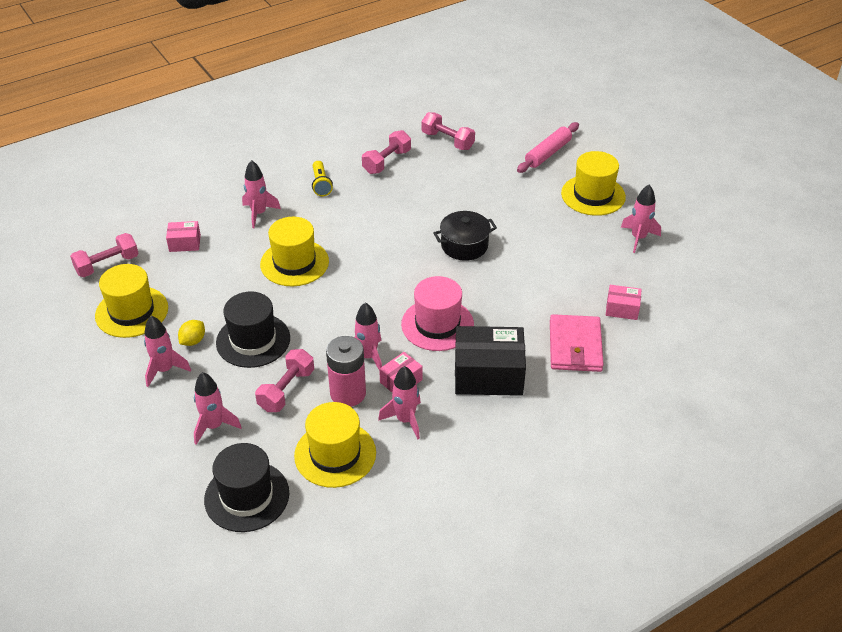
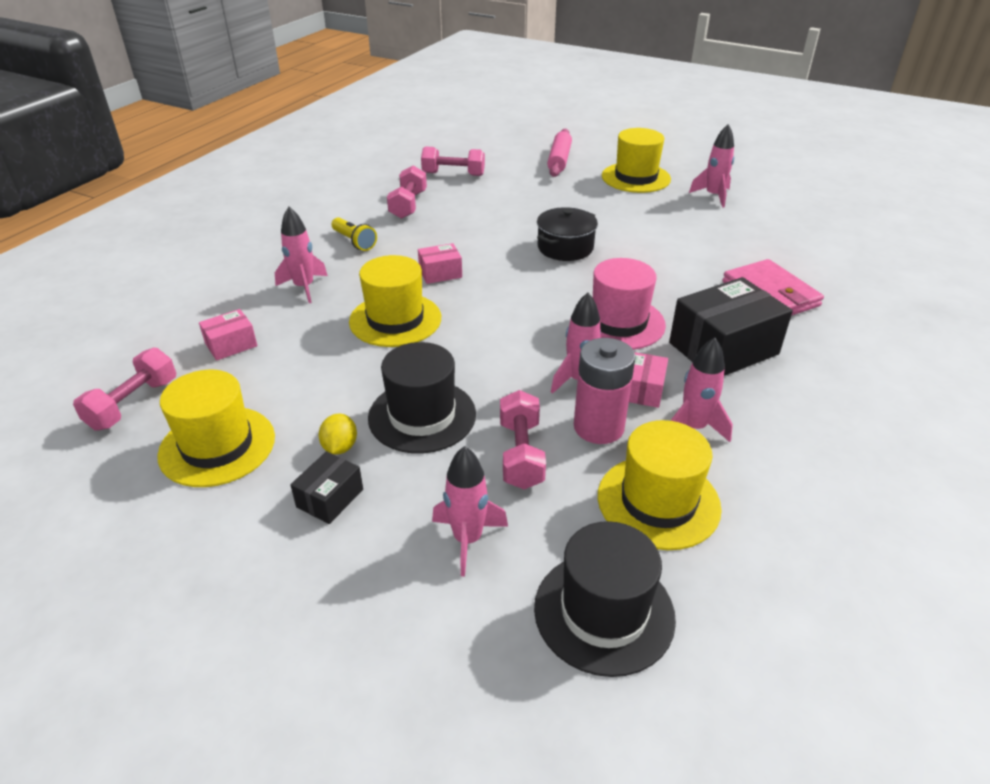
camera: 30 degrees left, 5 degrees down
pink rocket [144,316,191,387] -> black box [290,451,363,524]
pink box [606,285,642,320] -> pink box moved to [418,243,462,284]

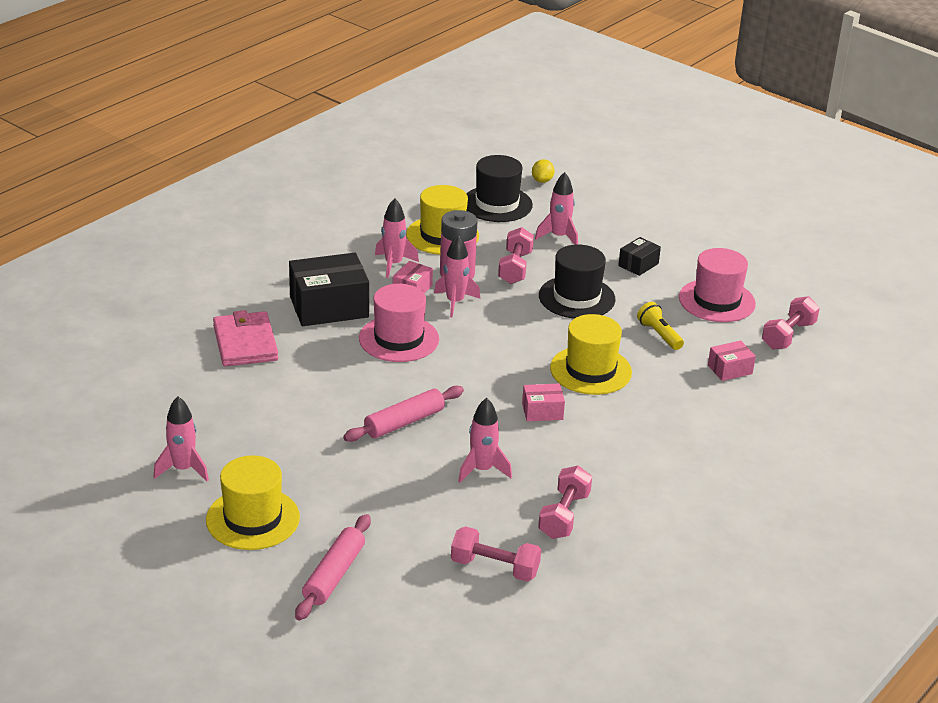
camera: 170 degrees left, 5 degrees down
yellow hat [157,370,275,487] -> pink hat [679,248,756,322]
pink rocket [275,207,328,303] -> pink rocket moved to [458,398,512,483]
yellow lemon [319,414,357,455] -> yellow lemon moved to [532,159,555,183]
yellow flashlight [331,218,377,251] -> yellow flashlight moved to [637,302,684,350]
black pot [537,207,598,261] -> pink rolling pin [343,386,464,442]

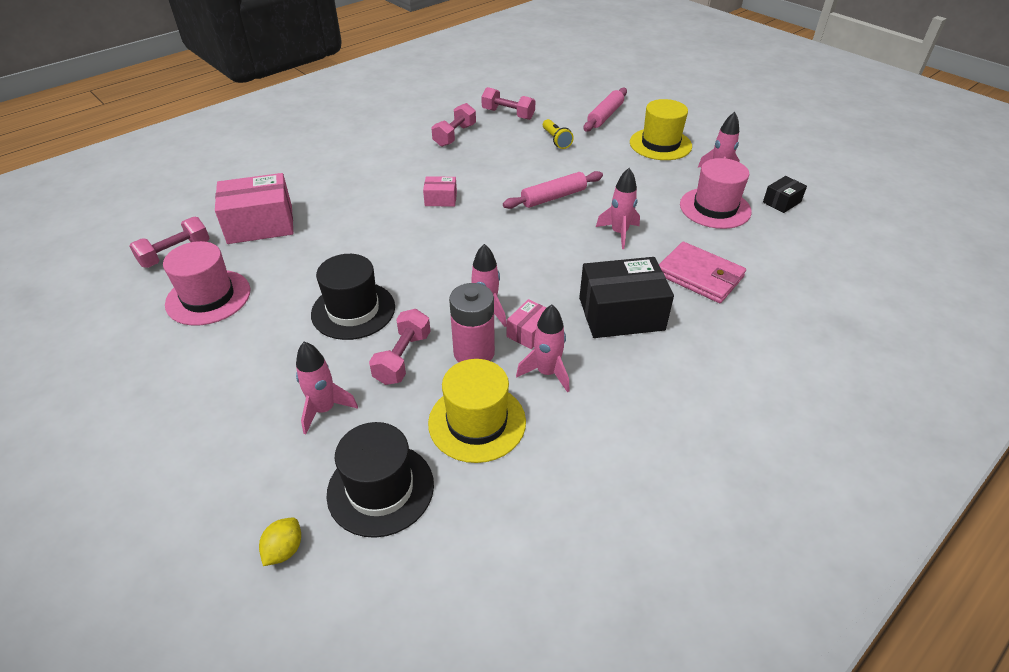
camera: 170 degrees left, 10 degrees up
pink wallet [213,310,278,367] -> pink wallet turned 45 degrees counterclockwise [659,242,746,303]
pink hat [359,284,439,362] -> pink hat moved to [680,158,752,229]
pink rocket [458,398,512,483] -> pink rocket moved to [596,168,640,249]
yellow hat [550,314,632,395] -> none
black box [618,237,661,276] -> black box moved to [763,176,807,213]
yellow flashlight [637,302,684,350] -> yellow flashlight moved to [543,119,574,149]
pink box [708,341,756,381] -> pink box [215,173,294,244], size x2.00

